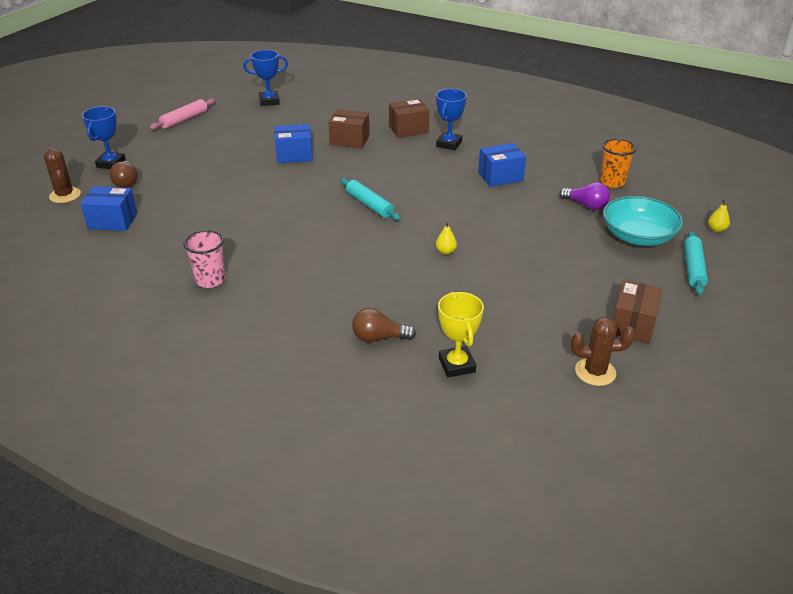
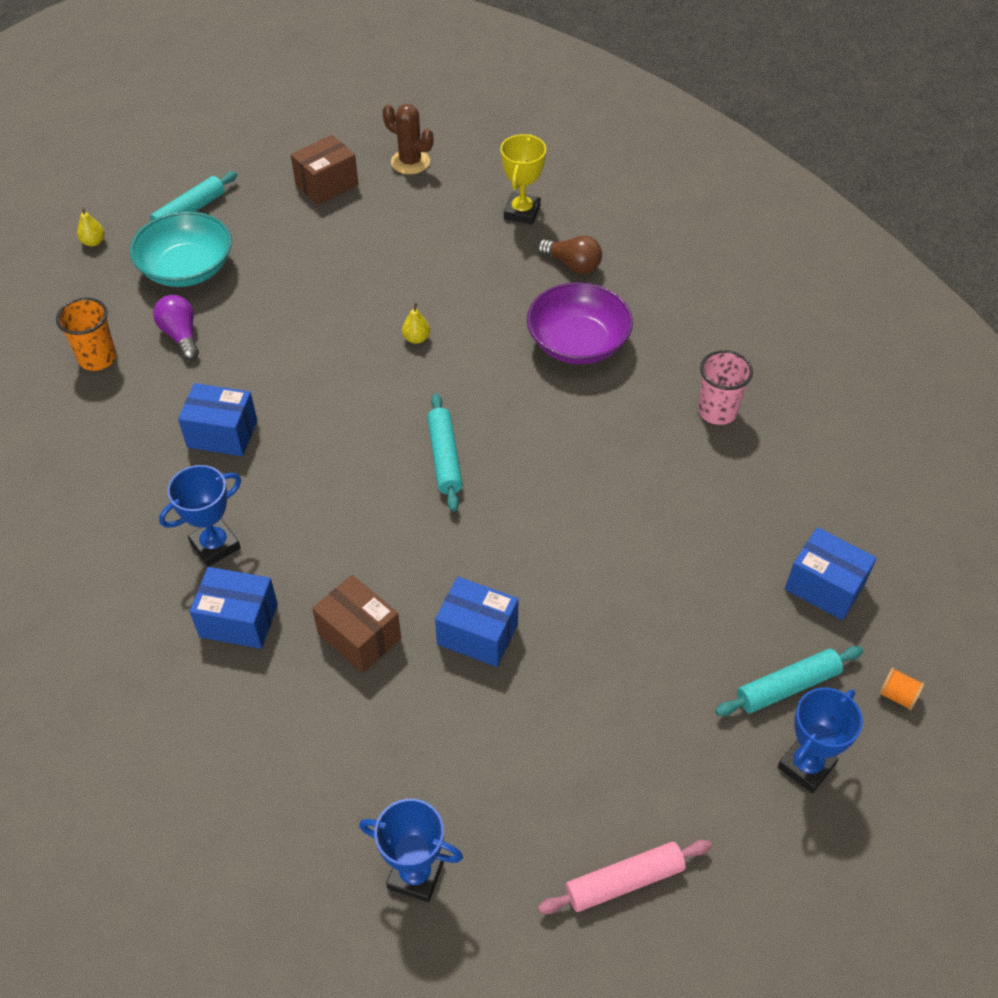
camera: 150 degrees left, 15 degrees up
brown cactus [44,147,81,203] -> orange spool [879,667,924,710]
brown light bulb [110,161,138,188] -> turquoise rolling pin [715,646,863,716]
brown box [389,99,429,138] -> blue box [189,567,278,649]
none -> purple bowl [527,282,633,364]

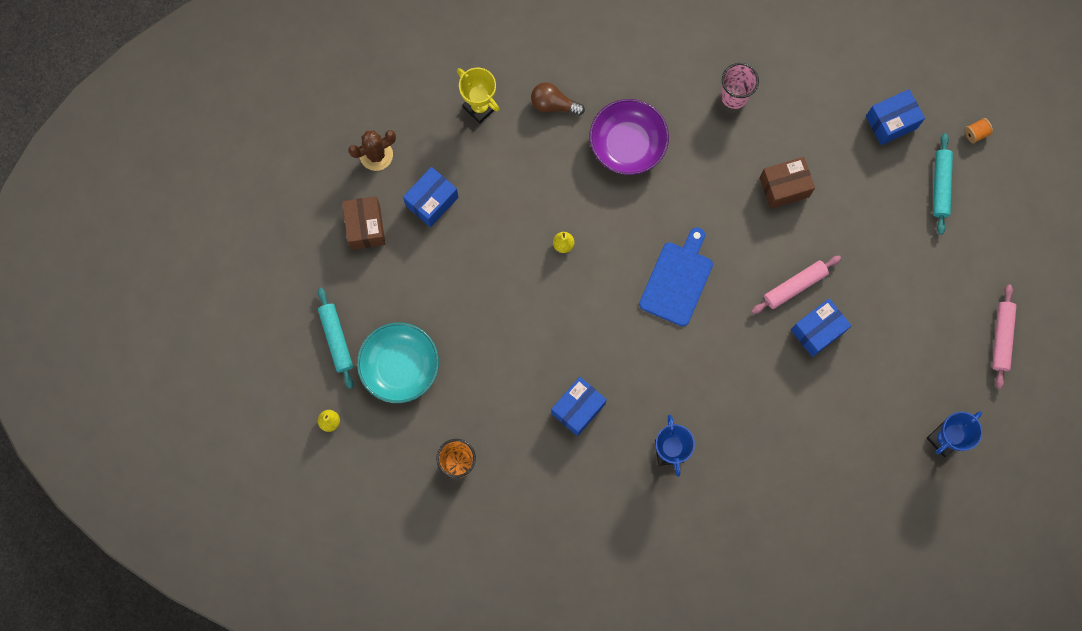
camera: 60 degrees left, 25 degrees up
purple light bulb [153,295,199,360] -> none
blue box [189,567,278,649] -> blue box moved to [403,167,459,227]
brown box [312,575,401,673] -> brown box moved to [759,157,815,209]
turquoise rolling pin [427,393,463,511] -> blue cutting board [639,227,713,326]
brown light bulb [538,236,602,274] -> brown light bulb turned 135 degrees counterclockwise [531,83,585,116]
blue trophy [778,687,863,793] -> none
none -> pink rolling pin [751,256,841,314]

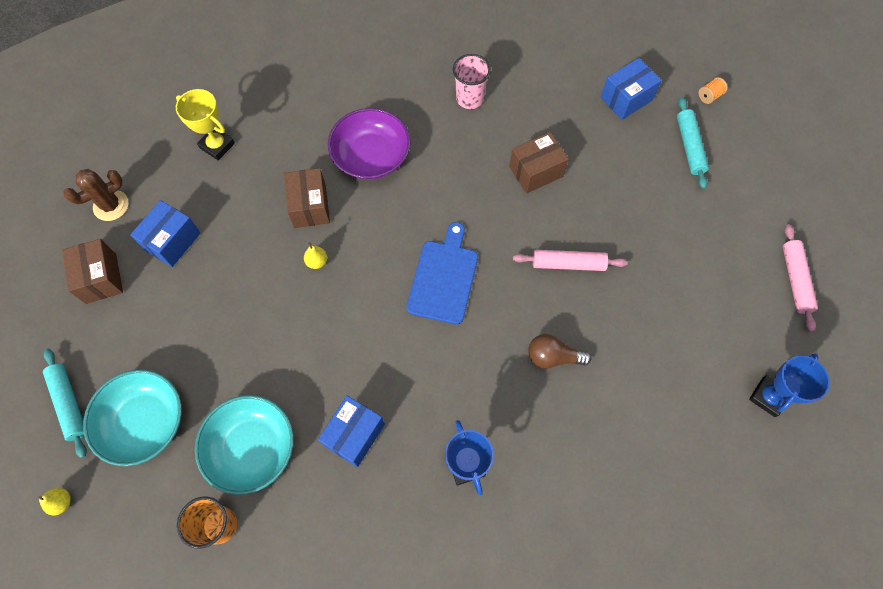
camera: 10 degrees left, 10 degrees down
brown light bulb [531,83,585,116] -> brown light bulb moved to [528,334,591,369]
pink rolling pin [751,256,841,314] -> pink rolling pin turned 45 degrees clockwise [513,250,628,271]
blue box [791,299,851,357] -> none
none -> turquoise bowl [195,395,294,495]
none -> brown box [284,168,330,228]

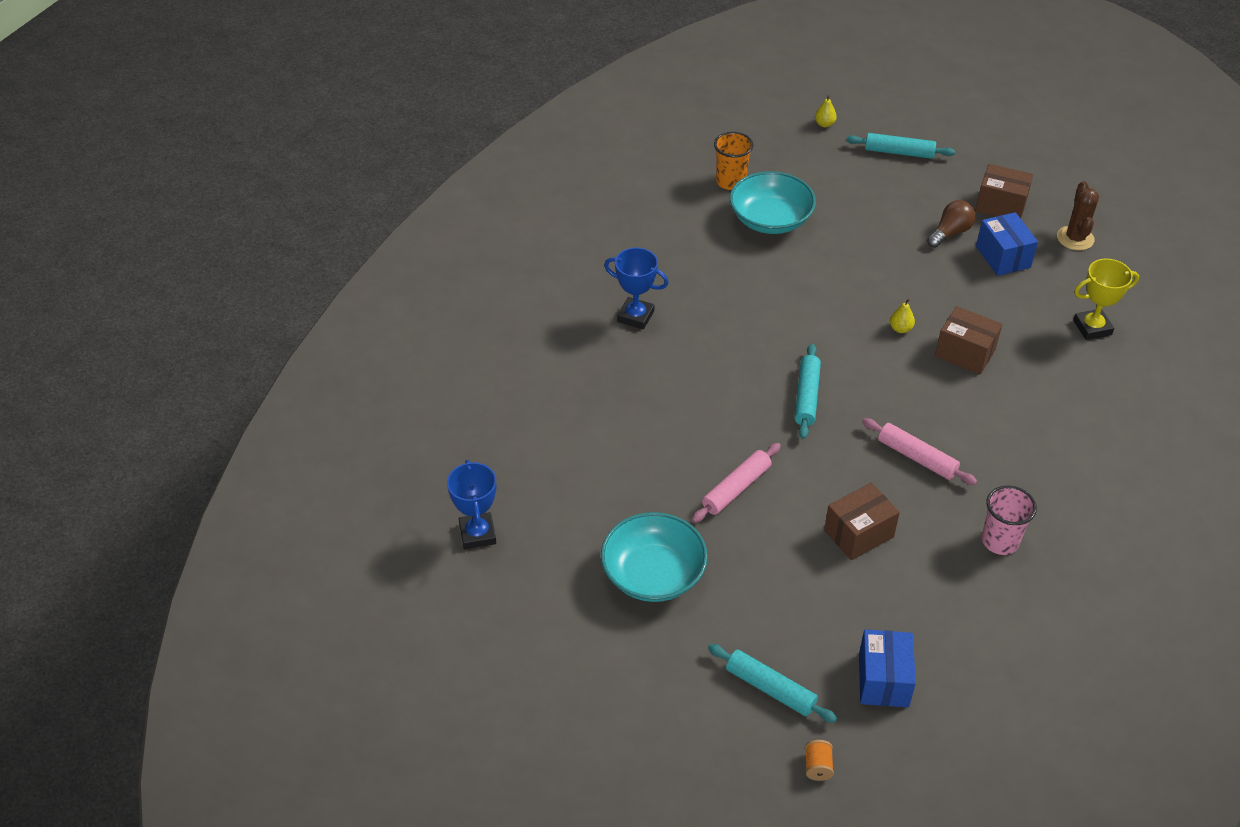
camera: 130 degrees right, 20 degrees down
turquoise bowl [83,370,182,466] -> turquoise bowl moved to [601,512,708,602]
blue box [318,396,385,467] -> none
purple bowl [328,108,410,180] -> none
blue cutting board [406,222,478,324] -> turquoise rolling pin [795,344,821,439]
brown box [509,132,569,194] -> brown box turned 45 degrees clockwise [824,482,900,560]
brown light bulb [528,334,591,369] -> brown light bulb moved to [927,200,976,248]
pink rolling pin [783,224,818,332] -> pink rolling pin moved to [862,418,977,485]

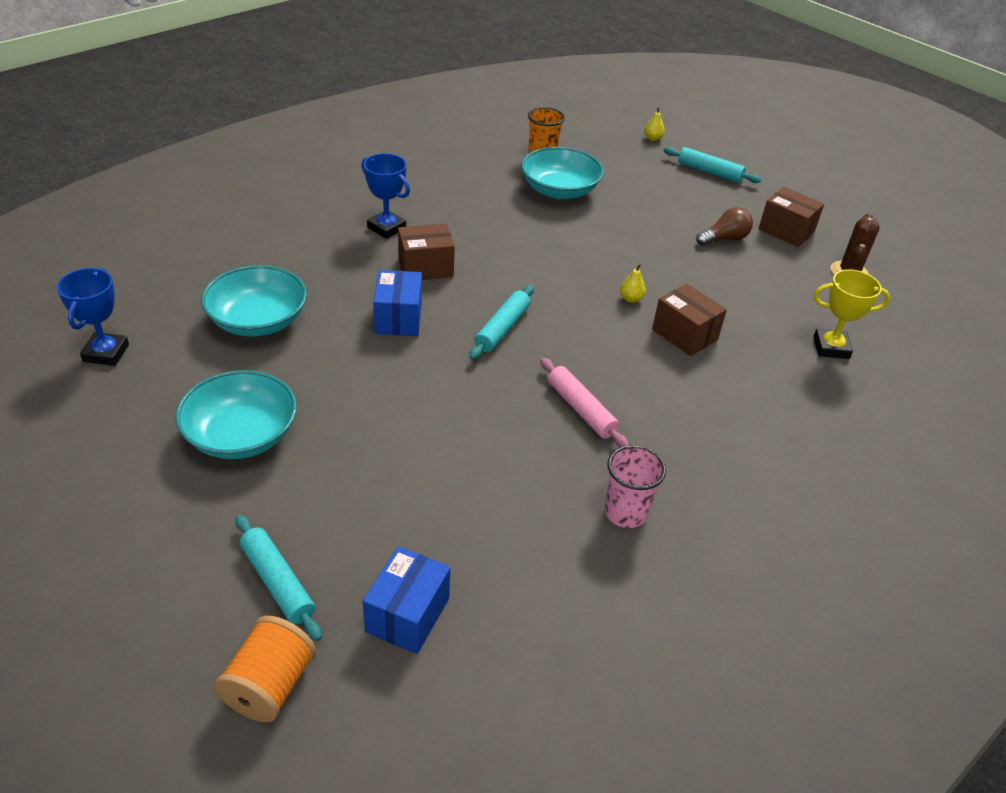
camera: 15 degrees right, 5 degrees down
pink rolling pin [692,443,781,523] -> none
orange spool [805,740,834,781] -> orange spool [214,616,316,723], size x1.97
brown box [824,482,900,560] -> brown box moved to [398,224,455,280]
blue box [976,212,1038,276] -> blue box moved to [373,270,422,336]
none -> turquoise bowl [201,265,307,337]

